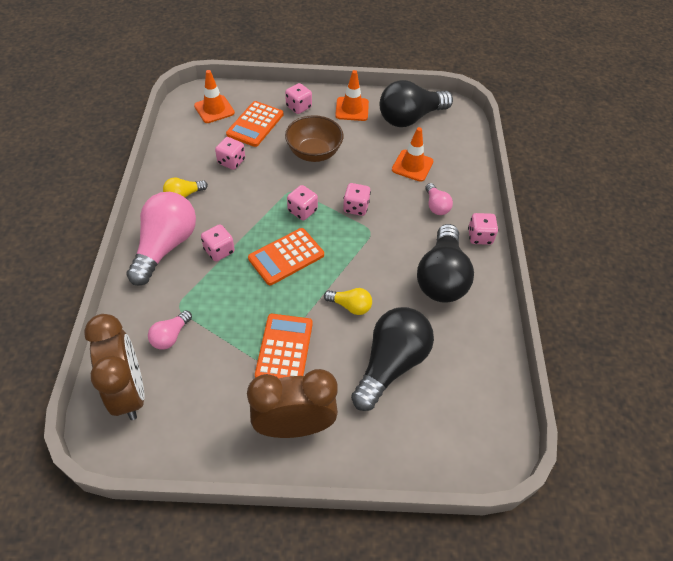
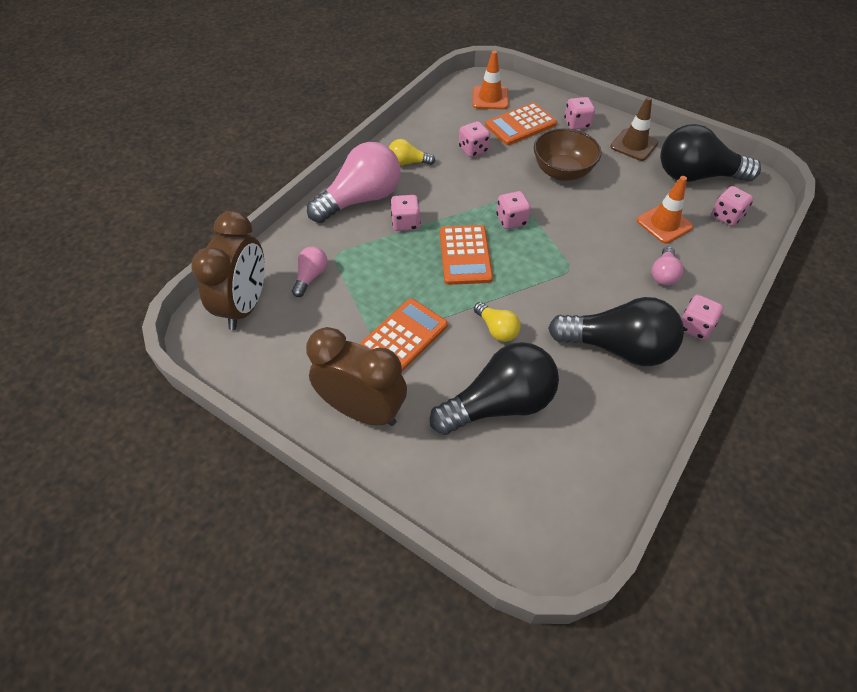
camera: 35 degrees right, 0 degrees up
pink light bulb [148,310,192,350] -> pink light bulb turned 135 degrees clockwise [292,247,328,297]
orange calculator [248,228,324,285] -> orange calculator turned 90 degrees counterclockwise [440,225,493,285]
orange traffic cone [335,70,369,121] -> brown traffic cone [610,97,659,161]
pink dice [343,183,371,216] -> pink dice moved to [711,186,754,226]
black light bulb [417,224,474,303] -> black light bulb turned 120 degrees counterclockwise [548,297,684,366]

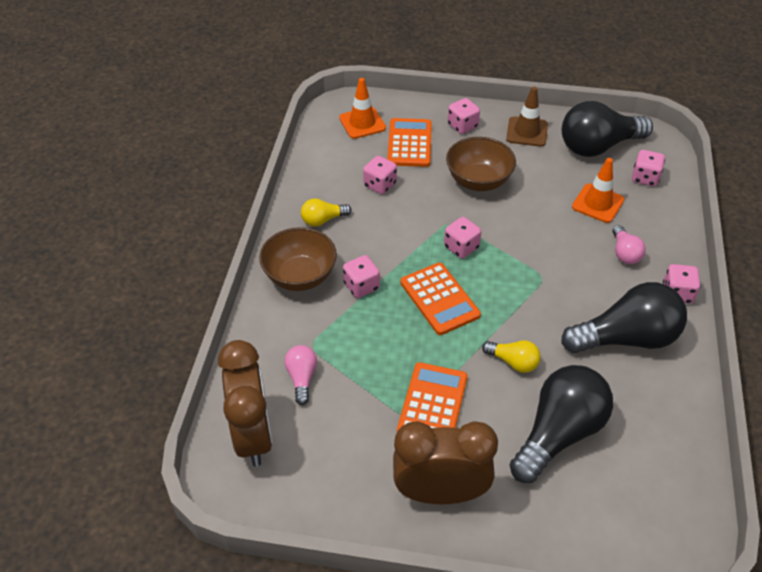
camera: 25 degrees left, 5 degrees down
pink light bulb [307,142,401,223] -> brown bowl [259,227,337,291]
orange calculator [485,103,557,145] -> orange calculator turned 150 degrees clockwise [387,118,432,167]

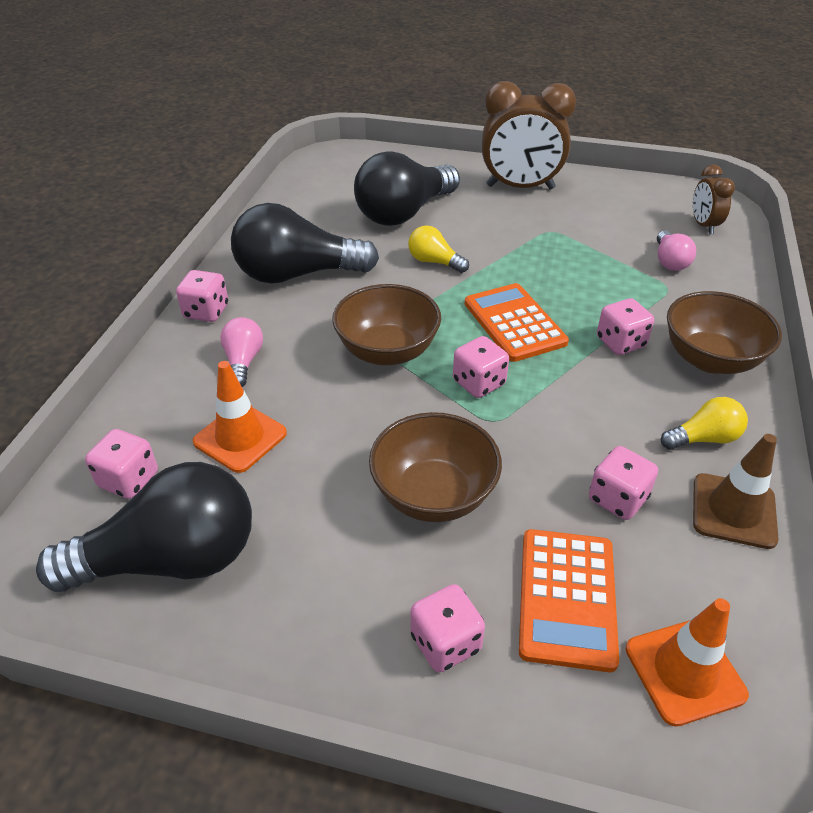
camera: 175 degrees left, 5 degrees down
brown clock [218,340,273,467] -> brown clock [693,164,735,234], size x0.52
orange calculator [397,362,467,432] -> none
brown traffic cone [506,86,548,147] -> brown traffic cone moved to [693,434,779,549]
none -> brown bowl [332,284,441,365]

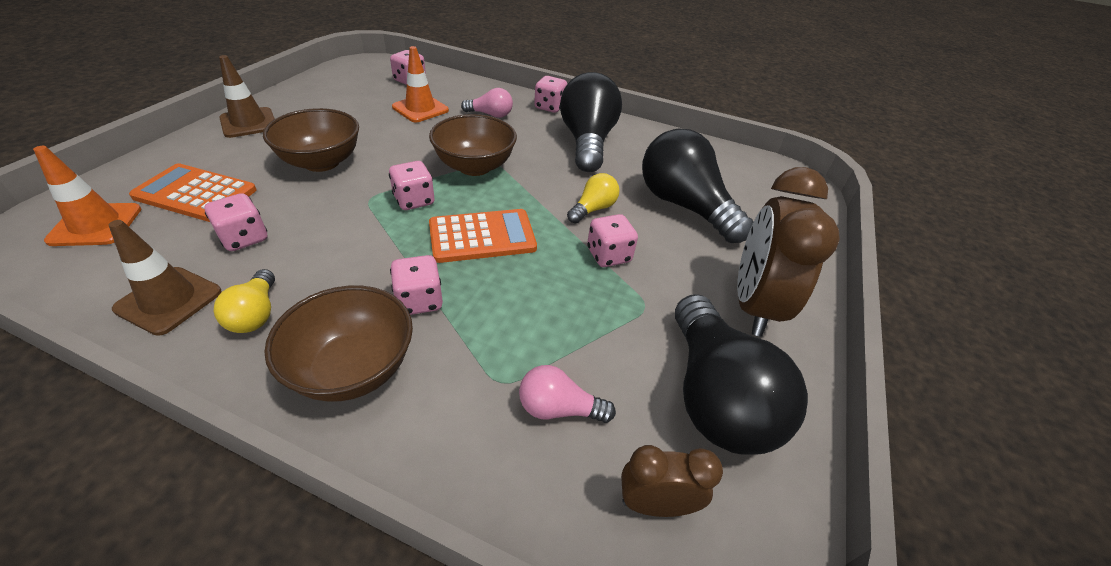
camera: 95 degrees right, 0 degrees up
black light bulb [36,462,252,592] -> black light bulb moved to [675,294,808,455]
pink dice [410,584,485,672] -> pink dice moved to [587,214,638,267]
none -> brown traffic cone [219,55,275,138]

